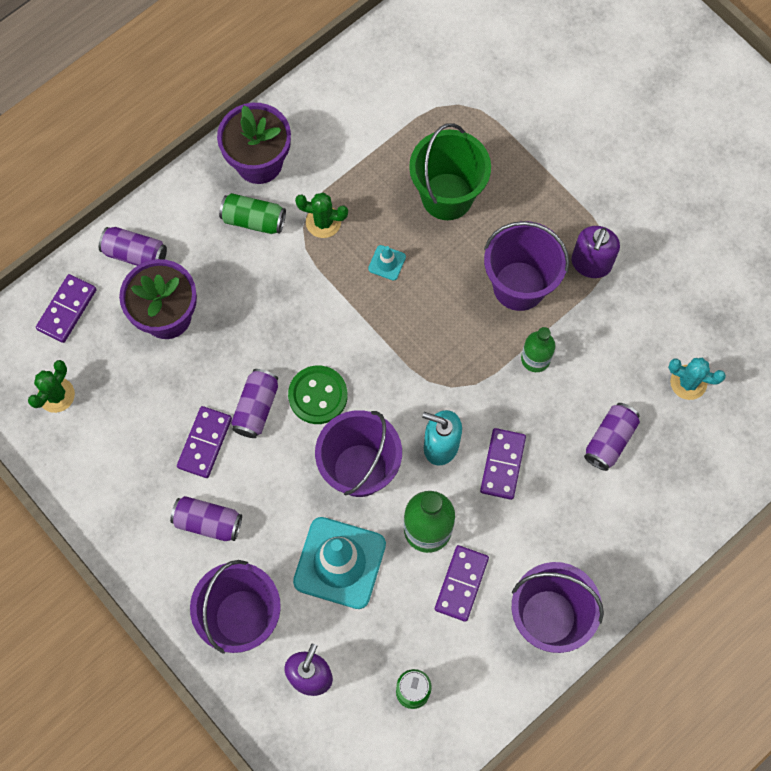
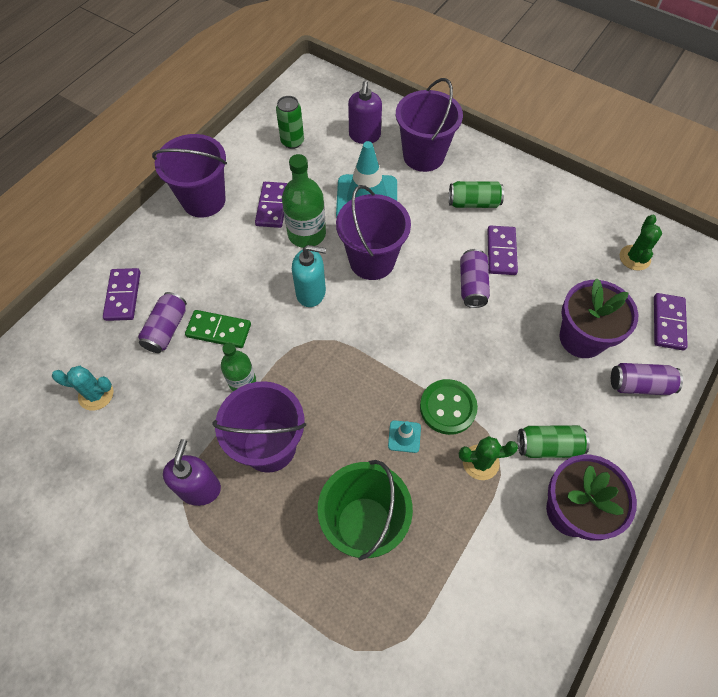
camera: 165 degrees right, 10 degrees down
purple can [170,496,242,541] -> green can [449,181,504,208]
green button [288,366,348,424] -> green button moved to [420,379,478,435]
purple domino [480,428,526,500] -> purple domino moved to [103,268,140,321]
none -> green domino [185,310,251,348]

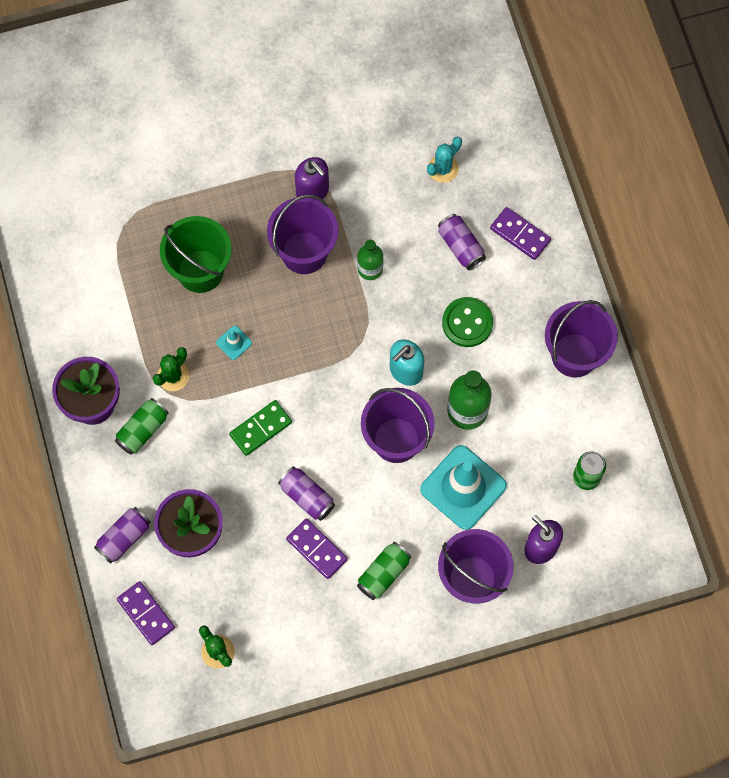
camera: 130 degrees right, 10 degrees up
green domino [185,310,251,348] -> green domino moved to [229,400,292,456]
purple domino [255,182,288,228] -> none
green button [420,379,478,435] -> green button moved to [442,297,493,347]

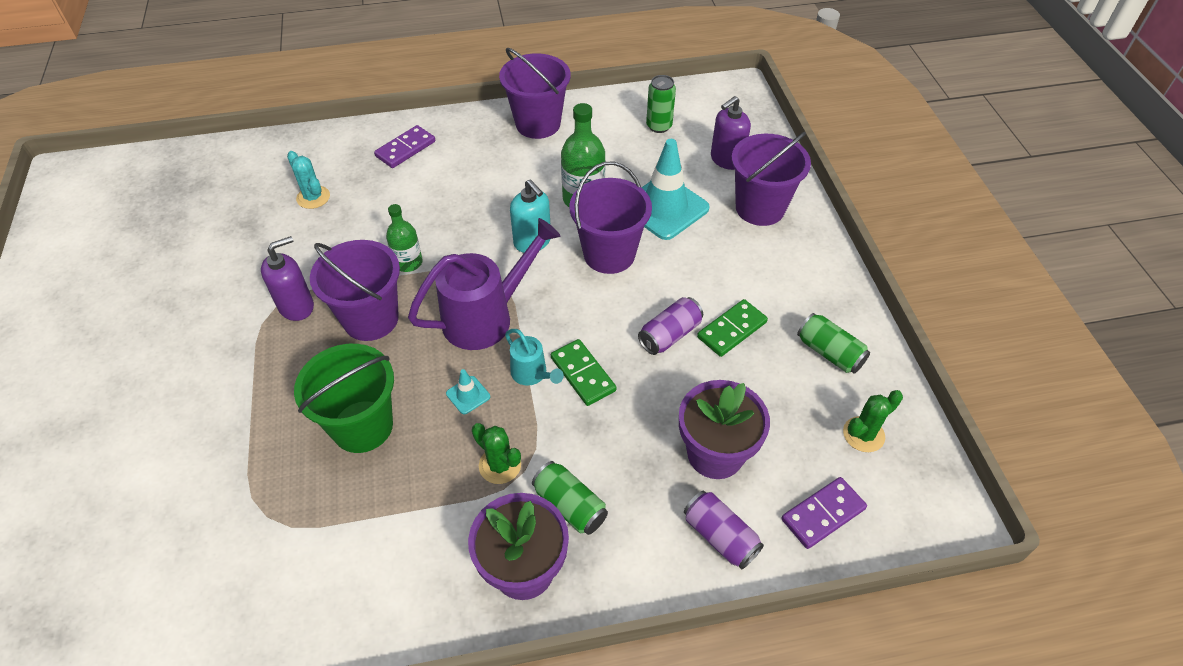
camera: 85 degrees left, 20 degrees down
purple domino [286,519,348,579] -> green domino [697,299,768,357]
green can [357,542,412,600] -> green can moved to [797,313,870,374]
purple can [438,214,486,270] -> none
green button [442,297,493,347] -> none
none -> purple watering can [408,218,561,350]
none -> turquoise watering can [505,329,564,386]

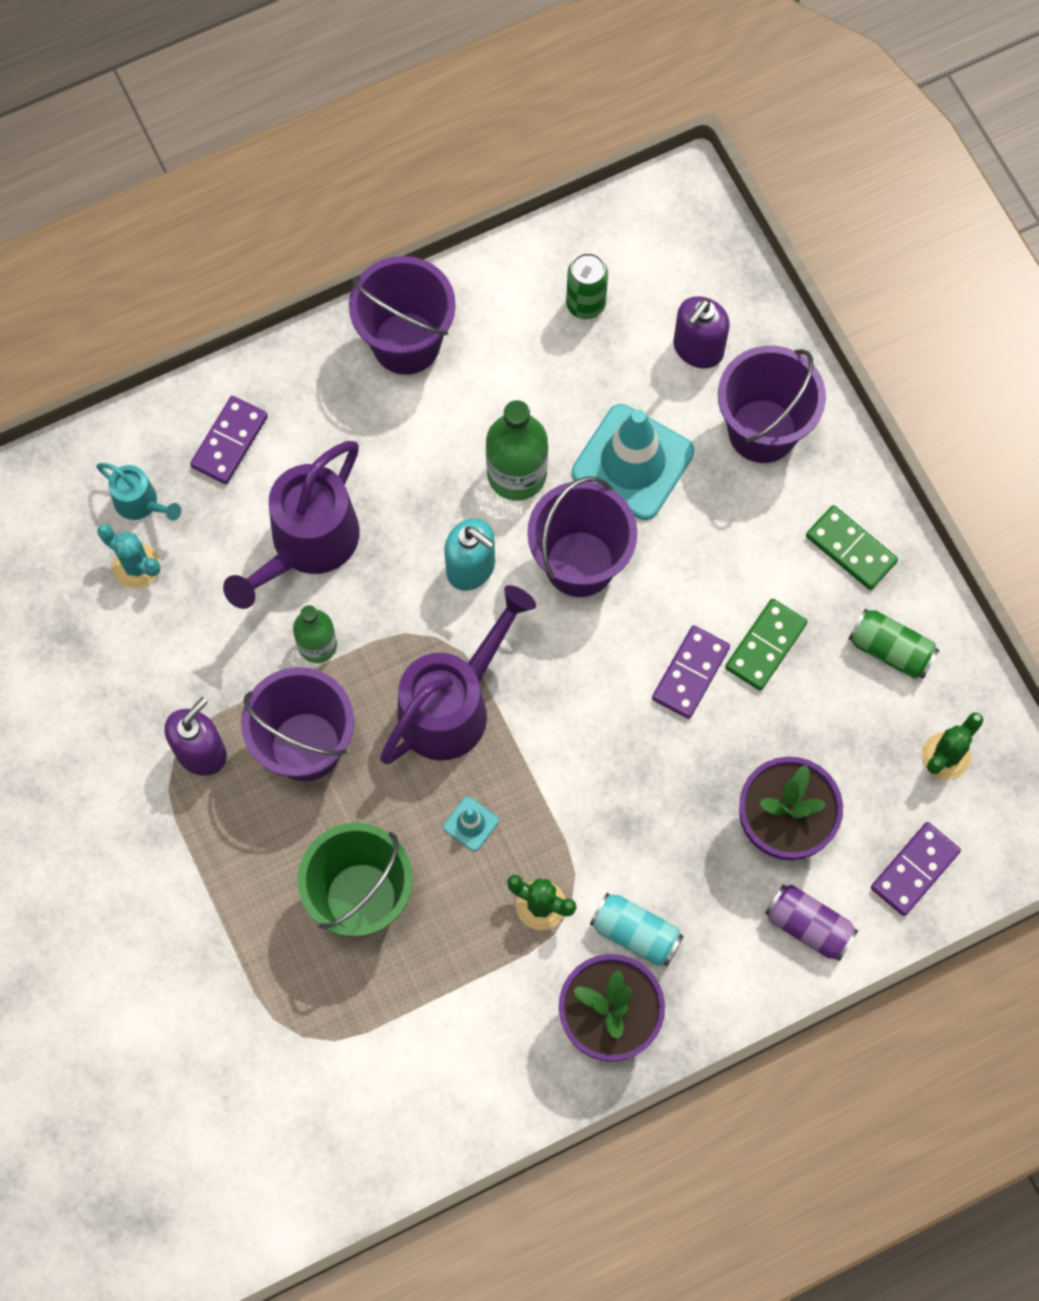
camera: 15 degrees left, 20 degrees up
turquoise watering can [505,329,564,386] -> turquoise watering can moved to [96,463,181,521]
green can [532,461,608,535] -> turquoise can [590,893,684,966]
green domino [551,339,616,406] -> green domino moved to [806,505,898,590]
purple can [638,297,703,355] -> purple domino [652,625,730,719]
none -> purple watering can [223,441,360,609]

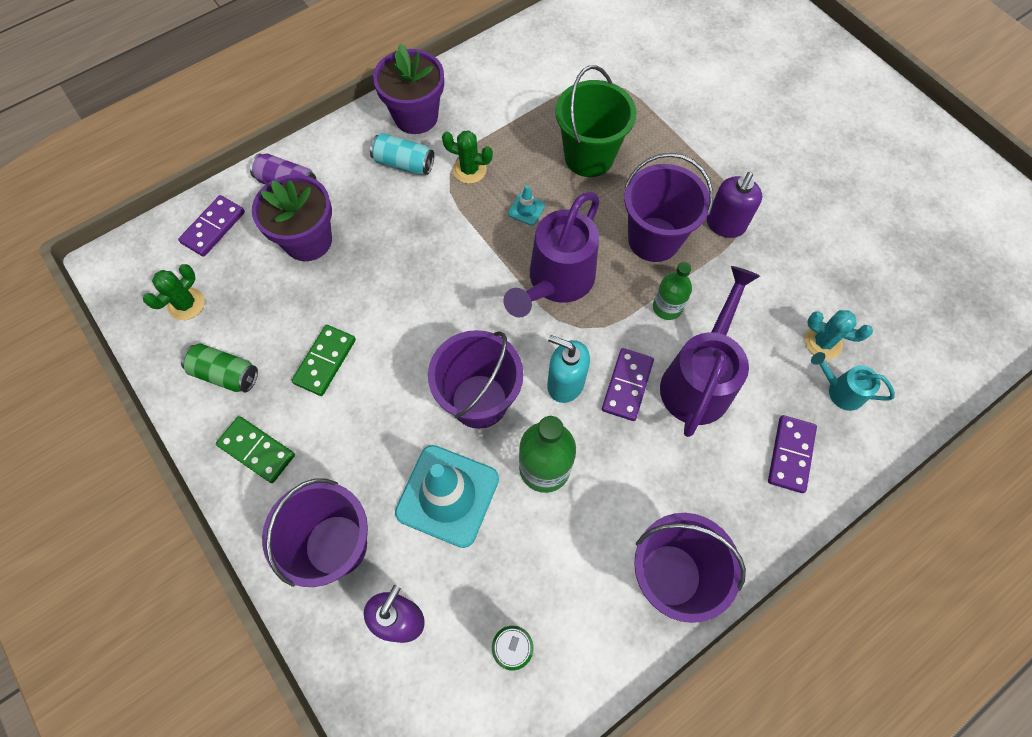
camera: 170 degrees right, 5 degrees down
purple domino [652,625,730,719] -> purple domino moved to [602,348,654,421]

